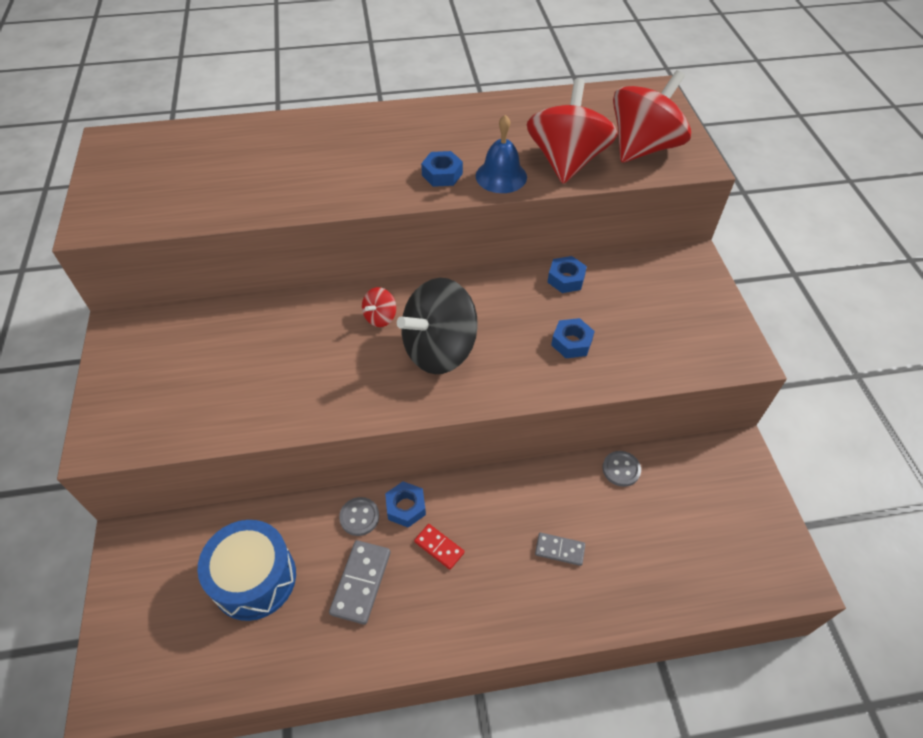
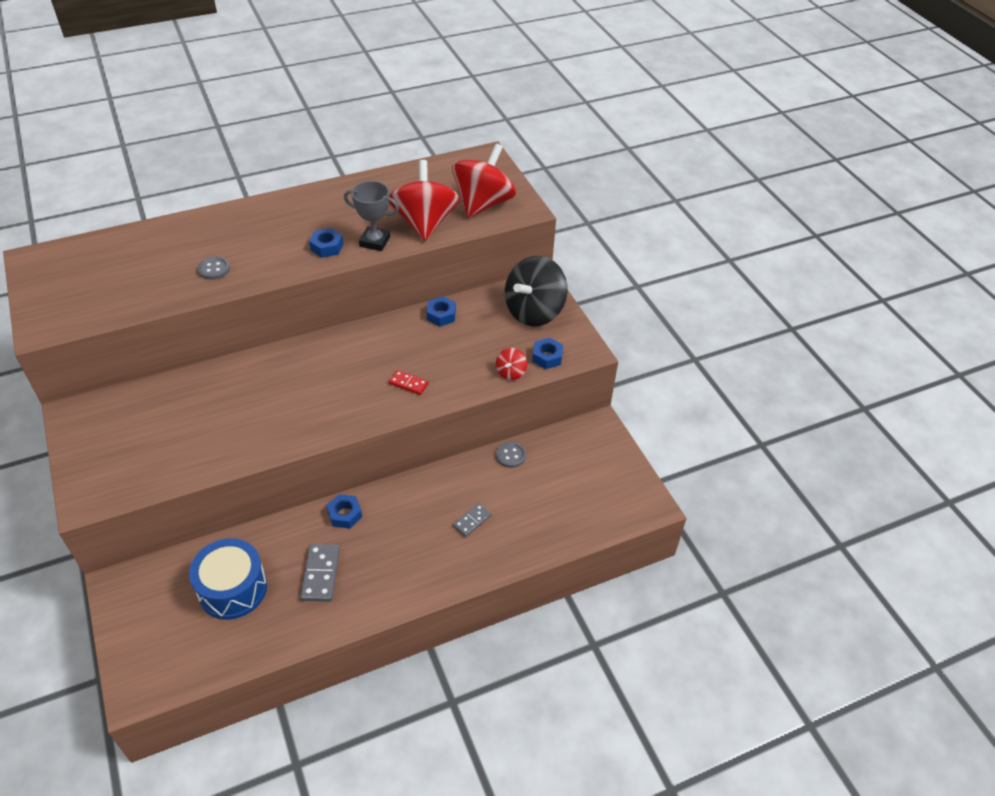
camera: 15 degrees left, 5 degrees down
grey button [339,497,379,536] -> grey button moved to [197,256,230,280]
red spinning top [362,287,396,327] -> red spinning top moved to [496,348,527,380]
black spinning top [397,278,478,374] -> black spinning top moved to [505,256,568,326]
red domino [414,524,464,570] -> red domino moved to [389,370,429,395]
blue bell [476,115,527,193] -> grey trophy [344,181,399,251]
grey domino [535,532,585,566] -> grey domino turned 45 degrees counterclockwise [453,503,492,537]
blue nut [551,318,595,358] -> blue nut moved to [532,337,563,369]

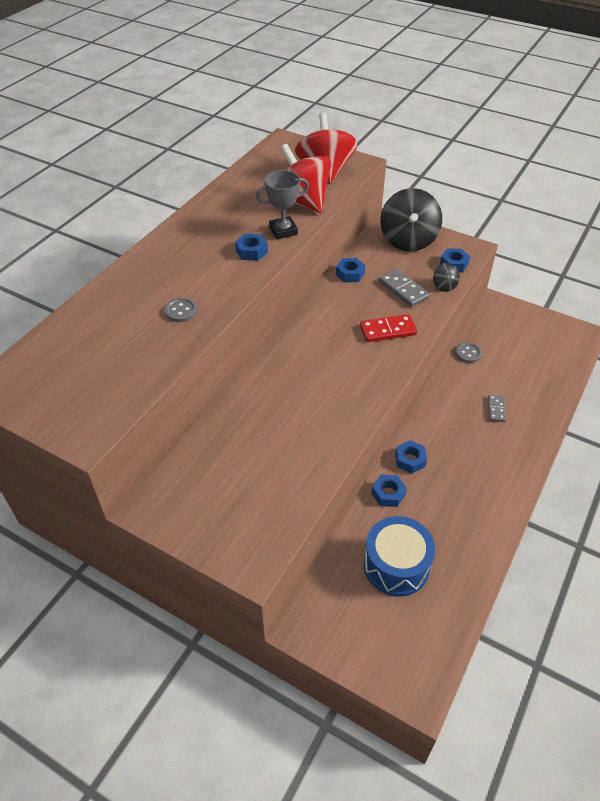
camera: 35 degrees left, 0 degrees up
grey domino [300,544,340,602] -> grey domino moved to [379,269,430,307]
red domino [389,370,429,395] -> red domino [360,314,417,342], size x1.58
red spinning top [496,348,527,380] -> black spinning top [433,263,460,292]
none -> blue nut [371,474,407,507]

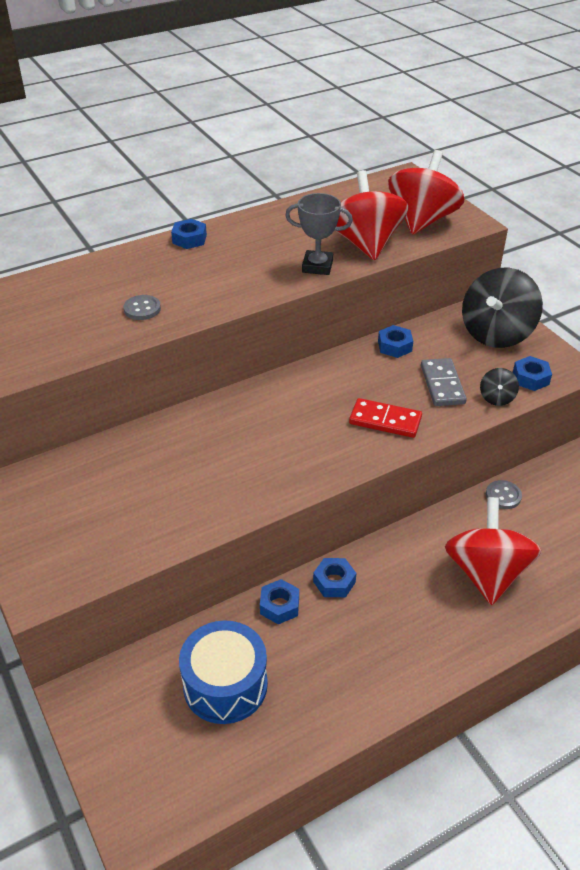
camera: 30 degrees right, 5 degrees down
blue nut [235,233,268,261] -> blue nut moved to [171,219,207,249]
grey domino [488,395,506,422] -> red spinning top [445,497,541,605]

